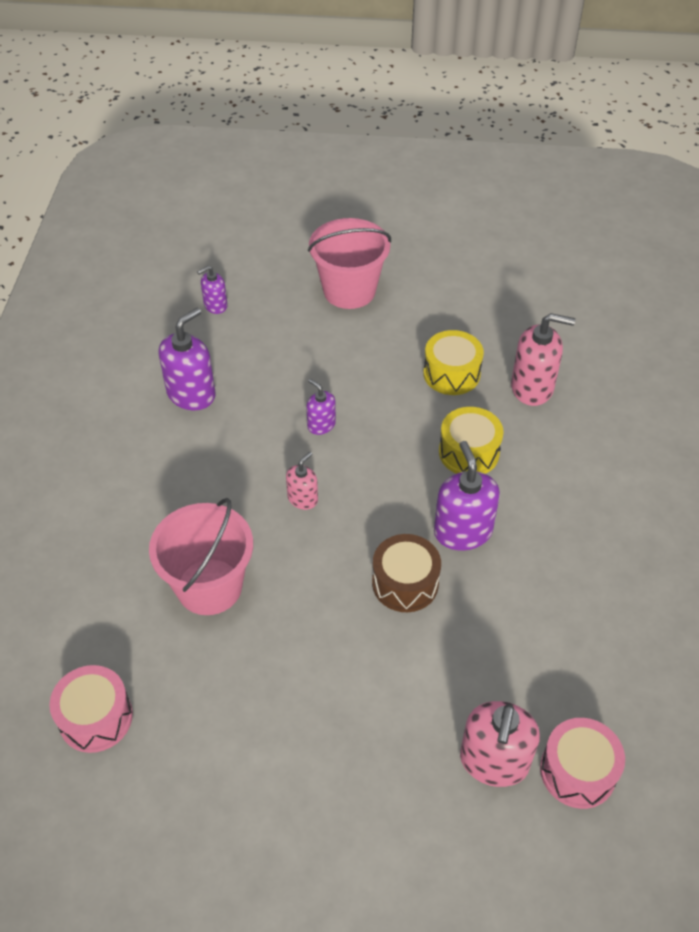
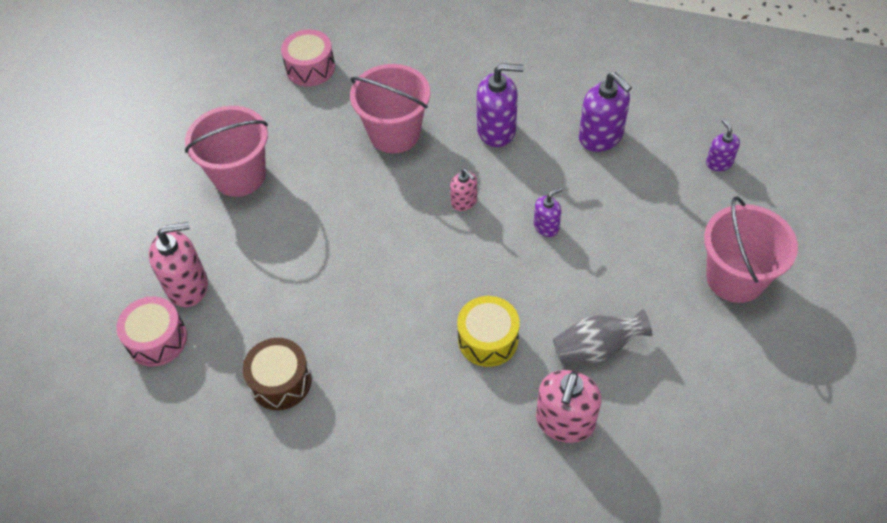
camera: 105 degrees right, 5 degrees up
brown drum [372,534,441,612] -> brown drum moved to [243,338,312,410]
yellow drum [423,330,484,395] -> grey vase [553,309,652,363]
purple soap dispenser [434,441,500,551] -> purple soap dispenser moved to [477,63,524,147]
pink soap dispenser [460,701,540,787] -> pink soap dispenser turned 135 degrees clockwise [149,222,208,307]
none -> pink bucket [185,106,268,197]

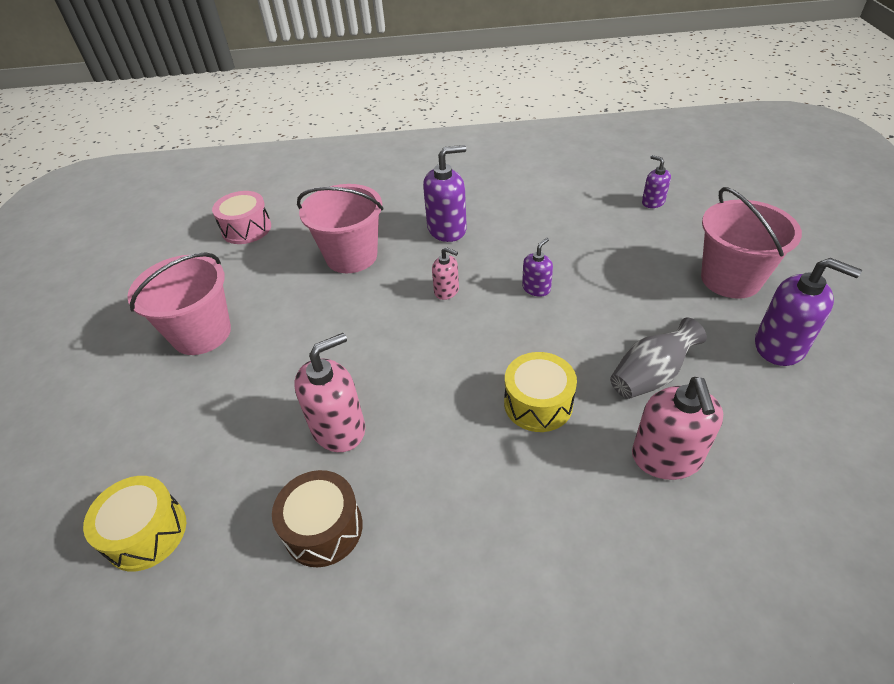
camera: 20 degrees left, 10 degrees down
pink drum [116,296,187,366] -> yellow drum [83,476,186,571]
pink soap dispenser [149,222,208,307] -> pink soap dispenser moved to [294,333,365,452]
purple soap dispenser [579,72,632,152] -> purple soap dispenser moved to [755,258,862,366]

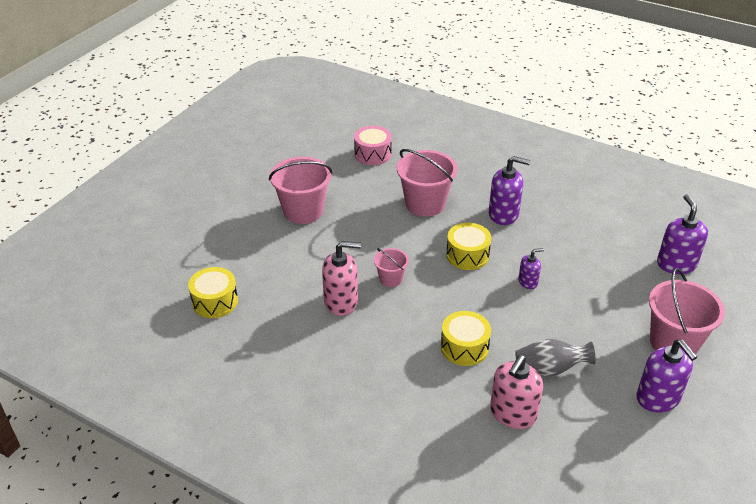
camera: 30 degrees right, 5 degrees down
brown drum [272,470,363,567] -> none
pink soap dispenser [432,247,459,300] -> yellow drum [446,223,491,270]
purple soap dispenser [642,155,671,208] -> purple soap dispenser [657,194,708,274], size x1.79
none -> pink bucket [374,248,409,287]

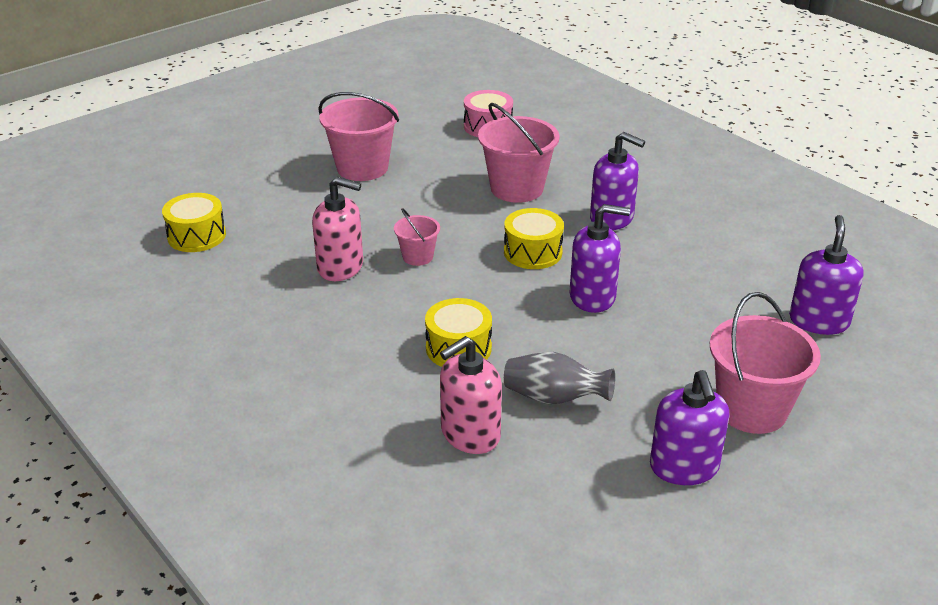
camera: 20 degrees right, 5 degrees down
purple soap dispenser [518,248,544,289] -> purple soap dispenser [569,204,630,313], size x1.79

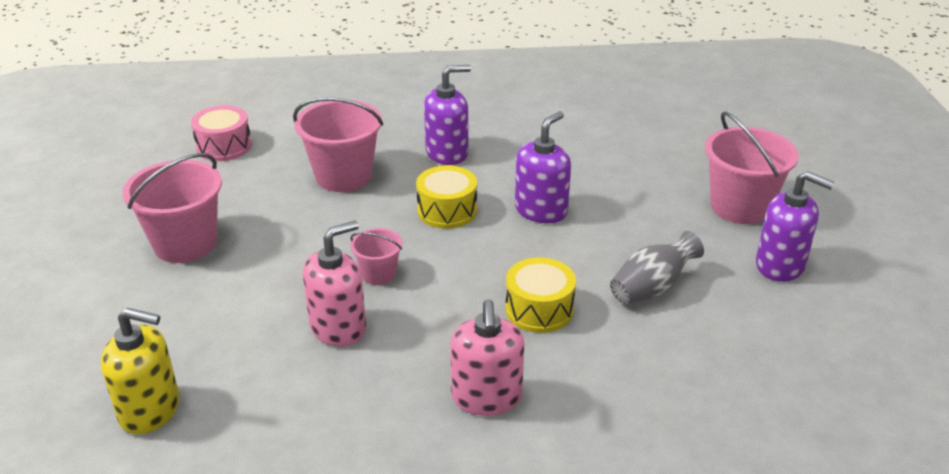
camera: 55 degrees left, 0 degrees up
yellow drum [162,193,226,252] -> yellow soap dispenser [101,308,179,434]
pink soap dispenser [440,336,502,454] -> pink soap dispenser moved to [450,299,524,416]
purple soap dispenser [789,215,864,335] -> none

